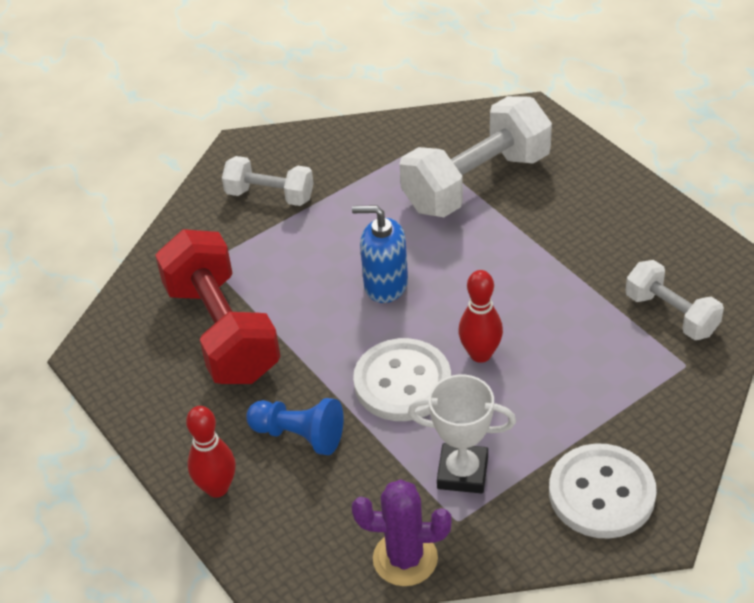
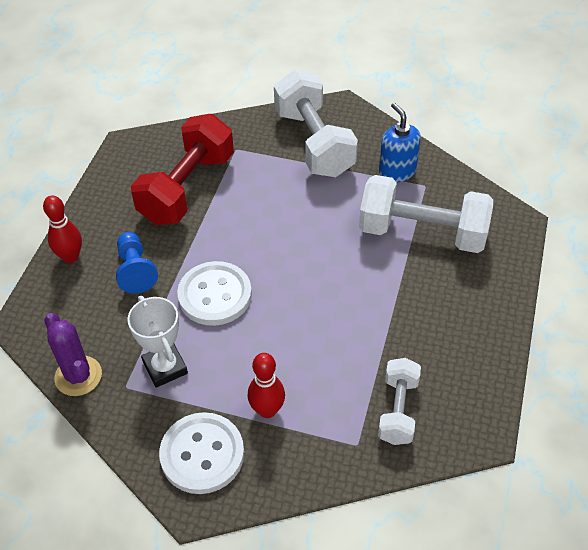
camera: 50 degrees right, 5 degrees up
white dumbbell [222,156,314,206] -> white dumbbell [274,70,358,177], size x1.78
blue soap dispenser [352,205,408,303] -> blue soap dispenser moved to [379,103,421,183]
red bowling pin [458,270,503,363] -> red bowling pin moved to [247,353,285,418]

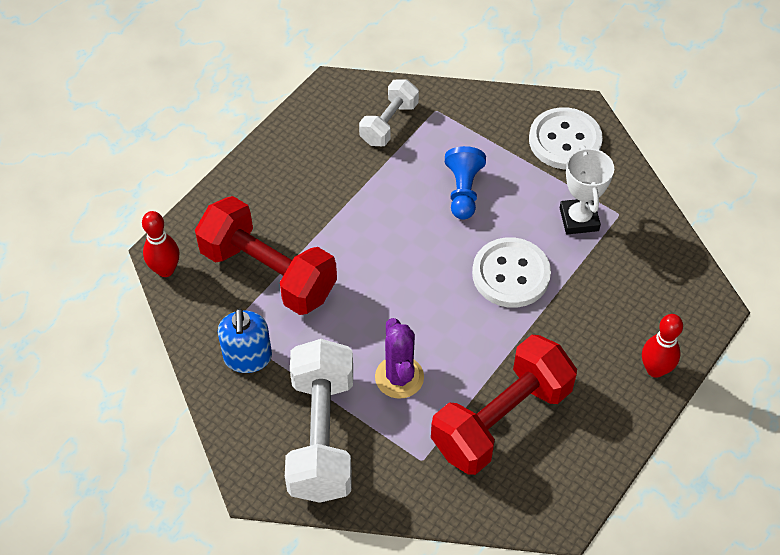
camera: 160 degrees left, 5 degrees up
purple cactus [44,313,102,396] -> purple cactus moved to [375,318,424,399]
blue pawn [116,232,158,294] -> blue pawn moved to [445,146,486,220]
red bowling pin [247,353,285,418] -> red bowling pin moved to [142,211,180,277]
white dumbbell [359,175,493,253] -> red dumbbell [195,196,337,315]

